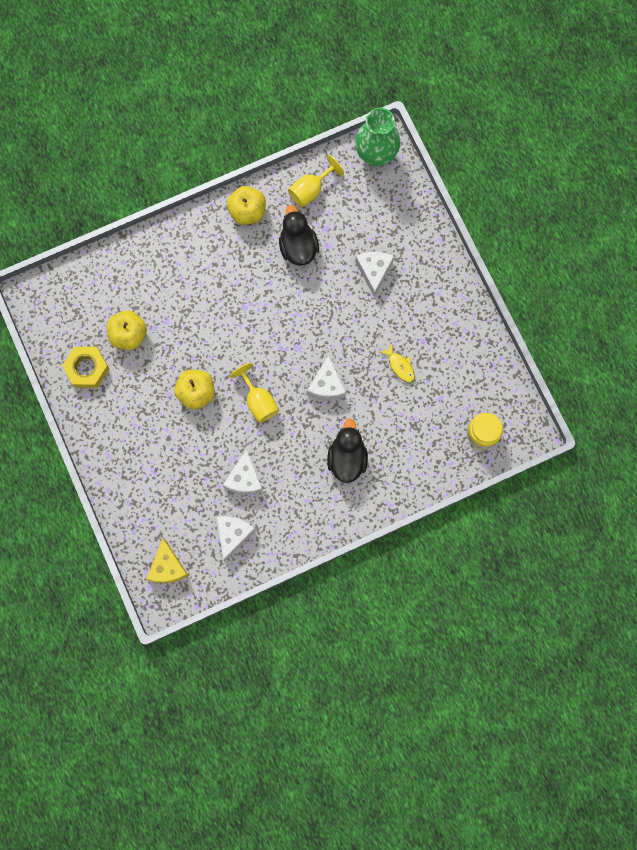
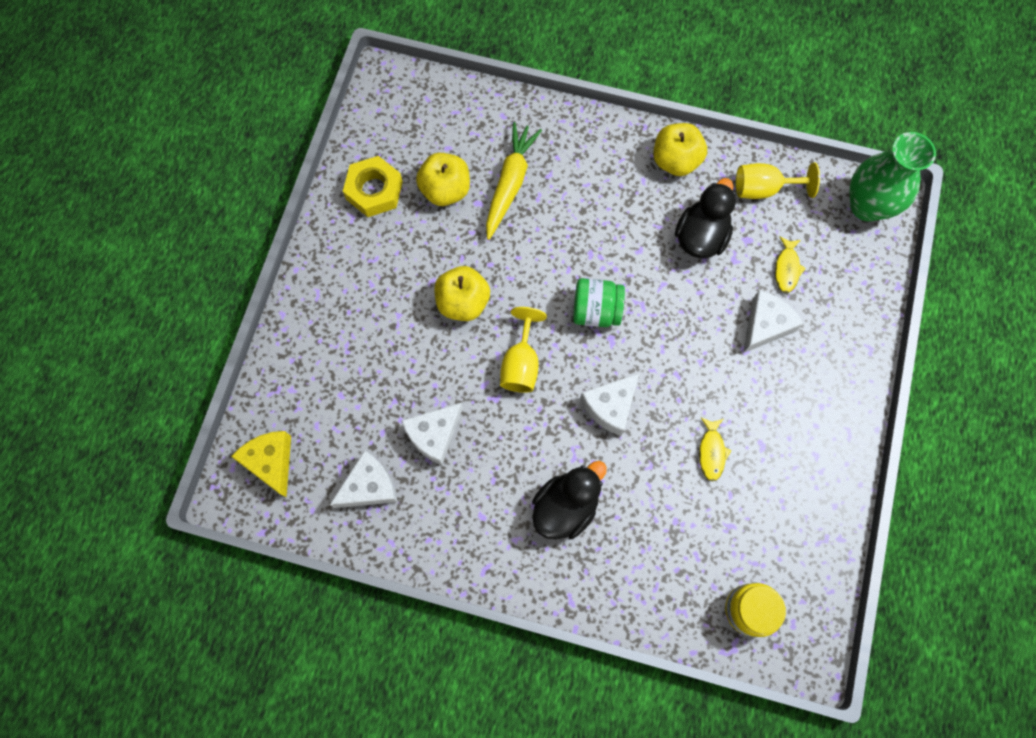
camera: 40 degrees right, 5 degrees down
yellow cheese [146,538,189,583] -> yellow cheese turned 120 degrees clockwise [231,431,291,497]
none -> yellow carrot [486,122,542,240]
none -> green jar [573,278,625,327]
none -> yellow fish [775,236,806,293]

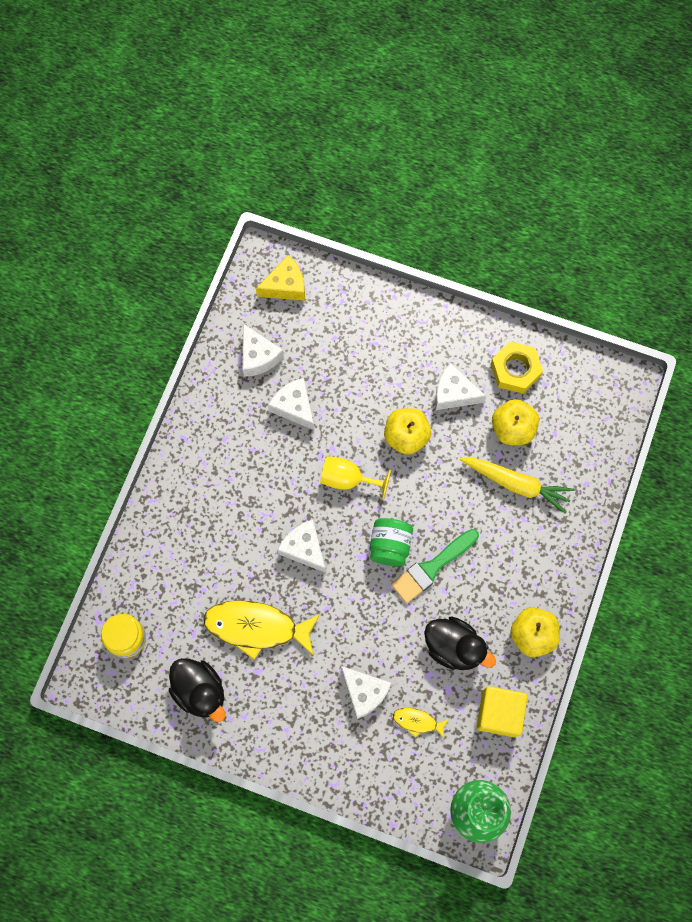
camera: 95 degrees right, 0 degrees up
black duck [532,461,607,540] -> black duck moved to [169,658,225,722]
yellow fish [699,418,731,482] -> yellow fish [203,600,320,660], size x2.11
yellow goblet [736,162,820,199] -> yellow cube [477,686,528,737]
none -> green brush [391,529,479,604]
none -> white cheese [435,363,486,410]

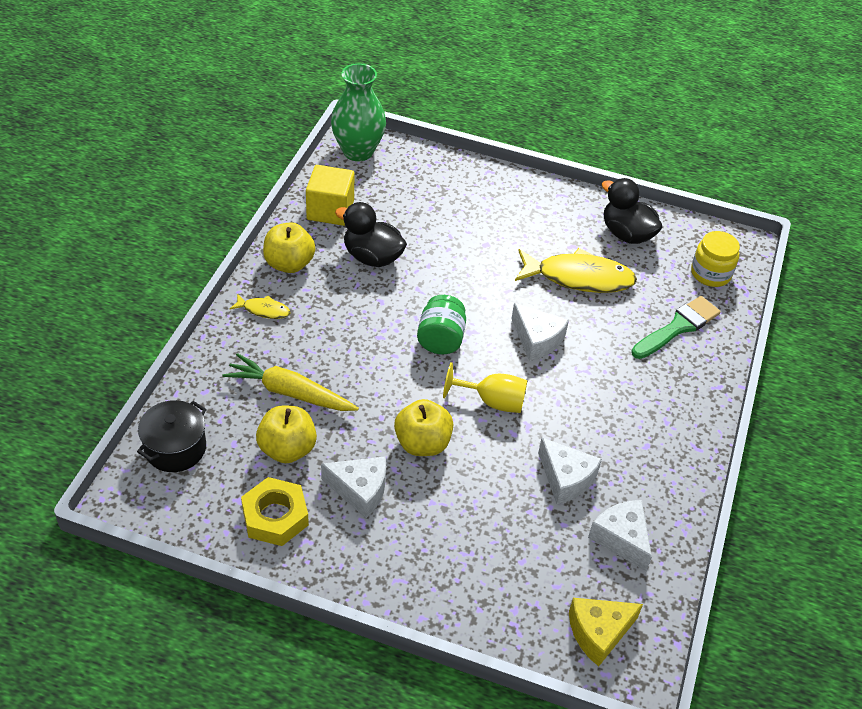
camera: 175 degrees right, 25 degrees down
white cheese [341,666,392,719] -> none
green brush [391,529,479,604] -> green brush moved to [631,296,721,359]
yellow fish [393,708,449,738] -> yellow fish moved to [230,294,291,319]
none -> black pot [137,400,207,472]

